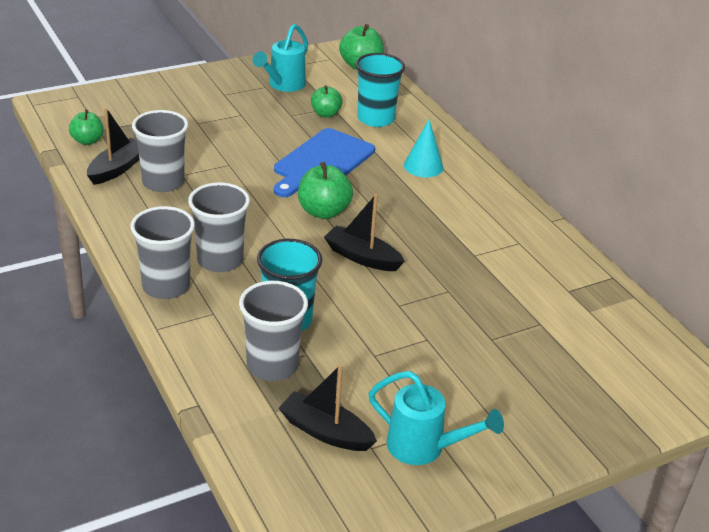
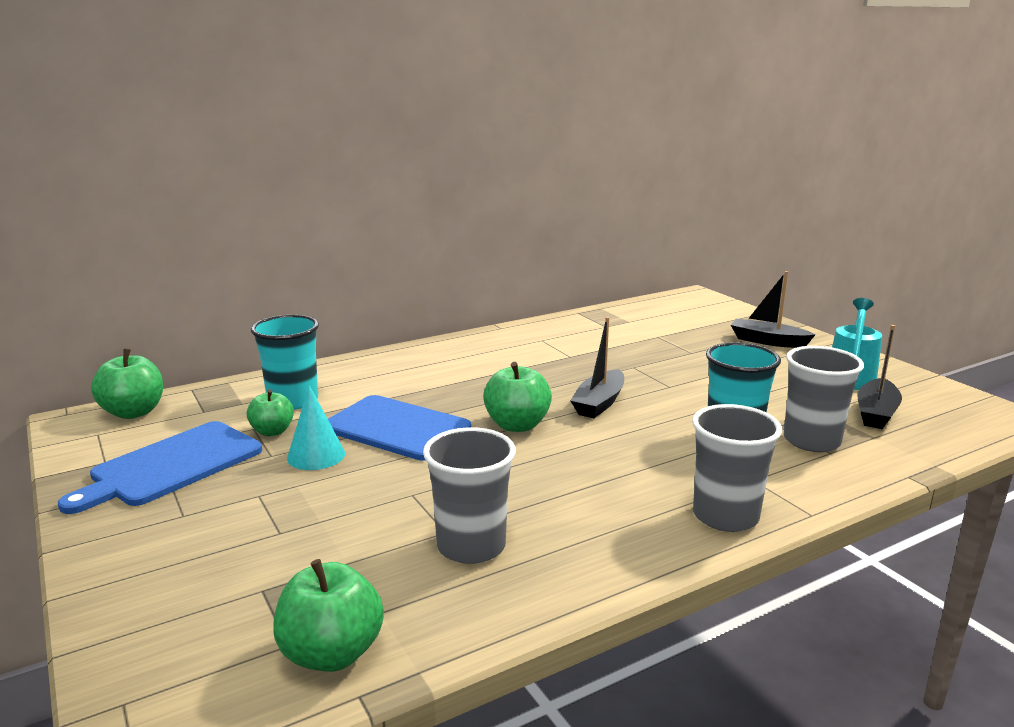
camera: 90 degrees left, 15 degrees down
green apple [69,110,104,145] -> green apple [273,559,384,672], size x1.52
black boat [87,108,140,185] -> black boat moved to [731,271,816,348]
grey cup [188,182,250,272] -> none
turquoise watering can [253,24,308,92] -> blue cutting board [58,421,262,514]
turquoise cone [404,119,443,177] -> turquoise cone moved to [287,385,345,470]

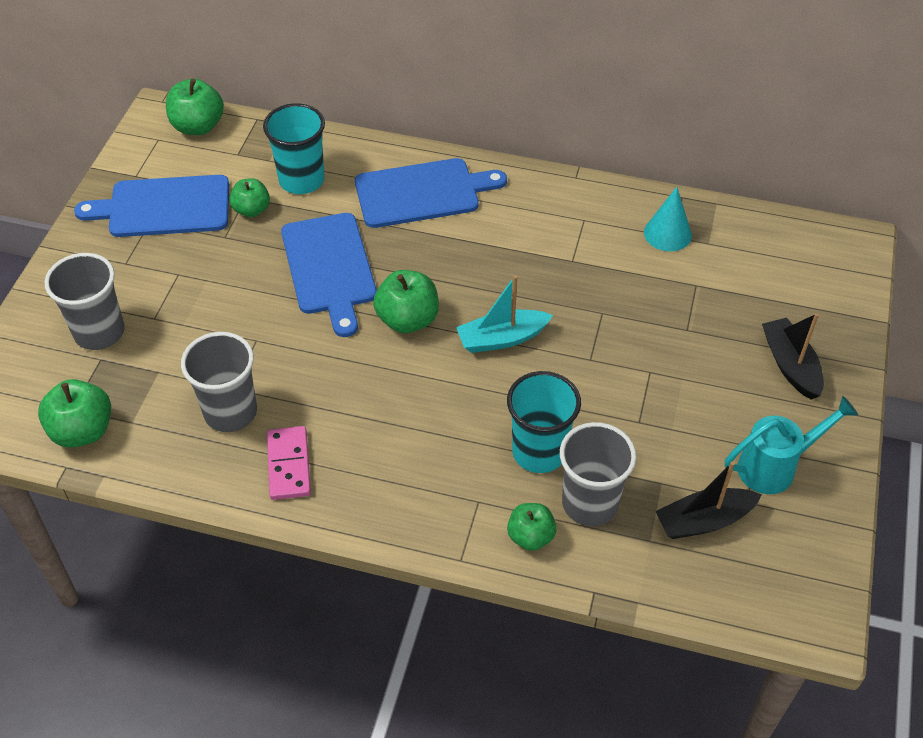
camera: 45 degrees right, 30 degrees up
turquoise cone [287,385,345,470] -> turquoise cone moved to [644,187,692,251]
black boat [570,317,624,418] -> turquoise boat [456,275,553,353]
grey cup [692,404,782,532] -> grey cup moved to [44,253,125,350]
none -> pink domino [267,426,311,500]
none -> blue cutting board [355,158,507,228]
none -> green apple [507,503,557,551]

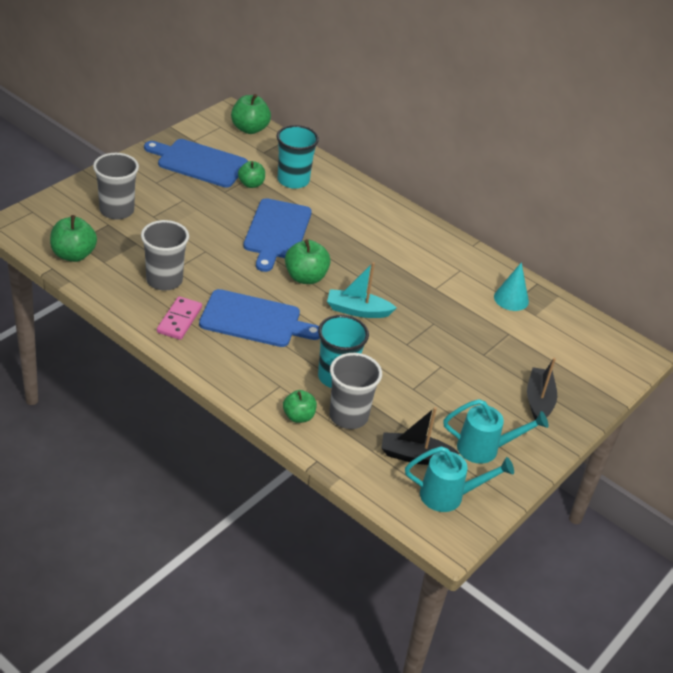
camera: 20 degrees right, 10 degrees down
blue cutting board [355,158,507,228] -> blue cutting board moved to [199,289,320,347]
none -> turquoise watering can [405,446,514,512]

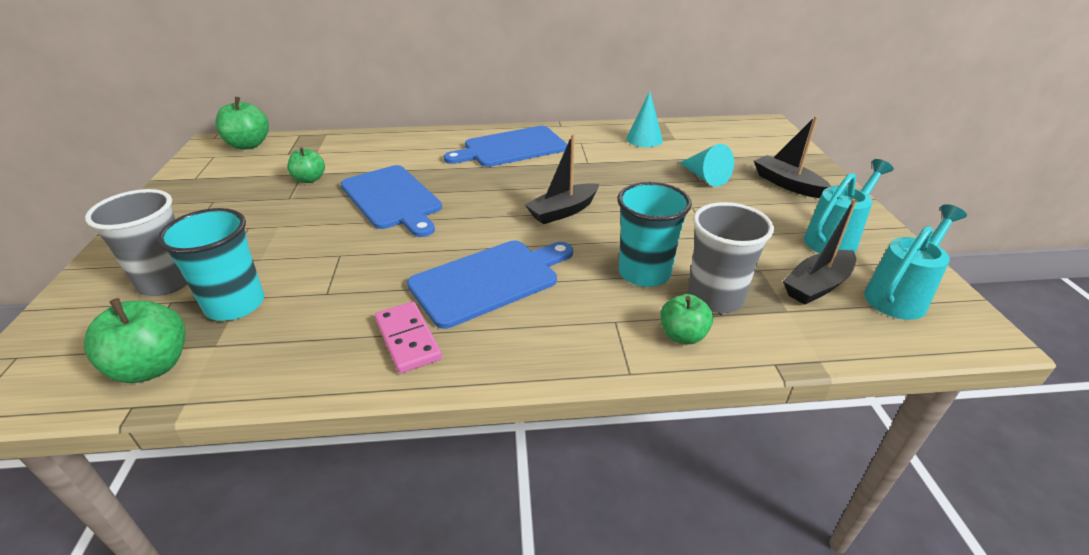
camera: 40 degrees left, 5 degrees down
grey cup [141,220,189,290] -> none
blue cutting board [144,139,248,187] -> blue cutting board moved to [444,126,567,167]
turquoise cup [277,125,319,189] -> turquoise cup moved to [157,208,264,321]
green apple [285,239,331,284] -> none
turquoise boat [327,262,397,318] -> black boat [525,134,599,224]
none -> turquoise cone [679,144,734,187]

